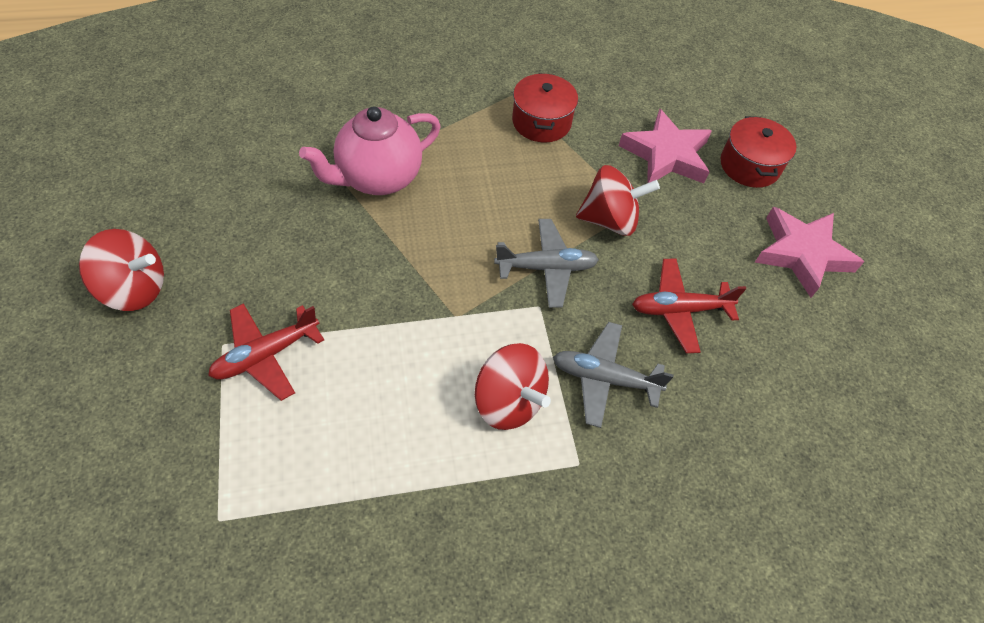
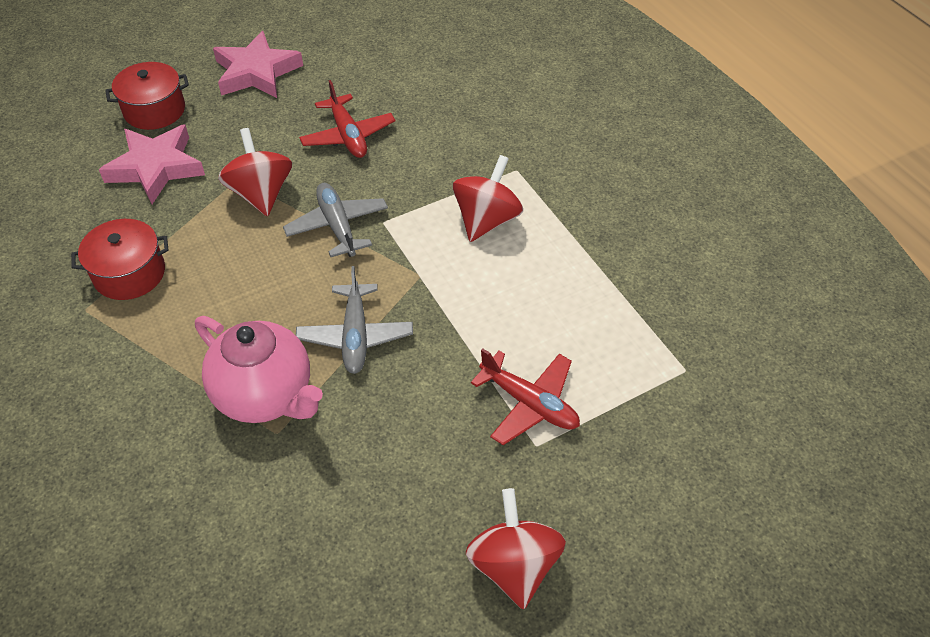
camera: 105 degrees left, 5 degrees down
grey plane [553,322,674,428] -> grey plane moved to [296,266,413,374]

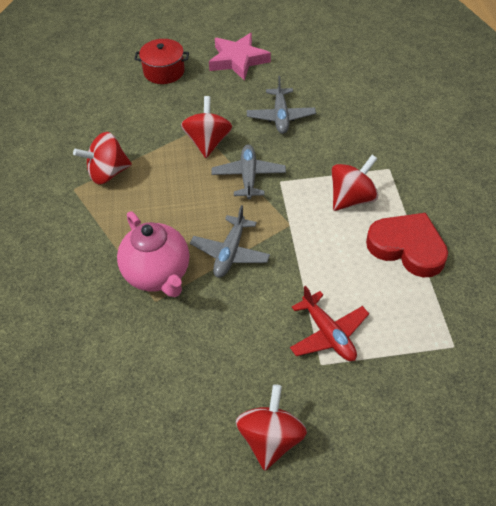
camera: 25 degrees right, 0 degrees up
red pot [71,219,169,300] -> red spinning top [73,132,132,184]
pink star [99,124,205,204] -> none
red plane [299,80,395,158] -> grey plane [247,76,316,134]
none -> red heart [366,213,448,277]

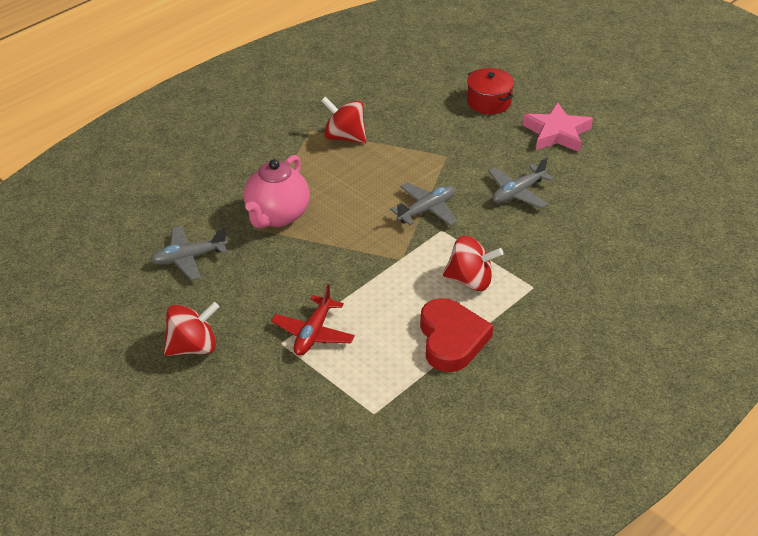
camera: 50 degrees right, 10 degrees down
red spinning top [181,96,232,158] -> none
grey plane [190,205,270,278] -> grey plane moved to [150,226,228,280]

